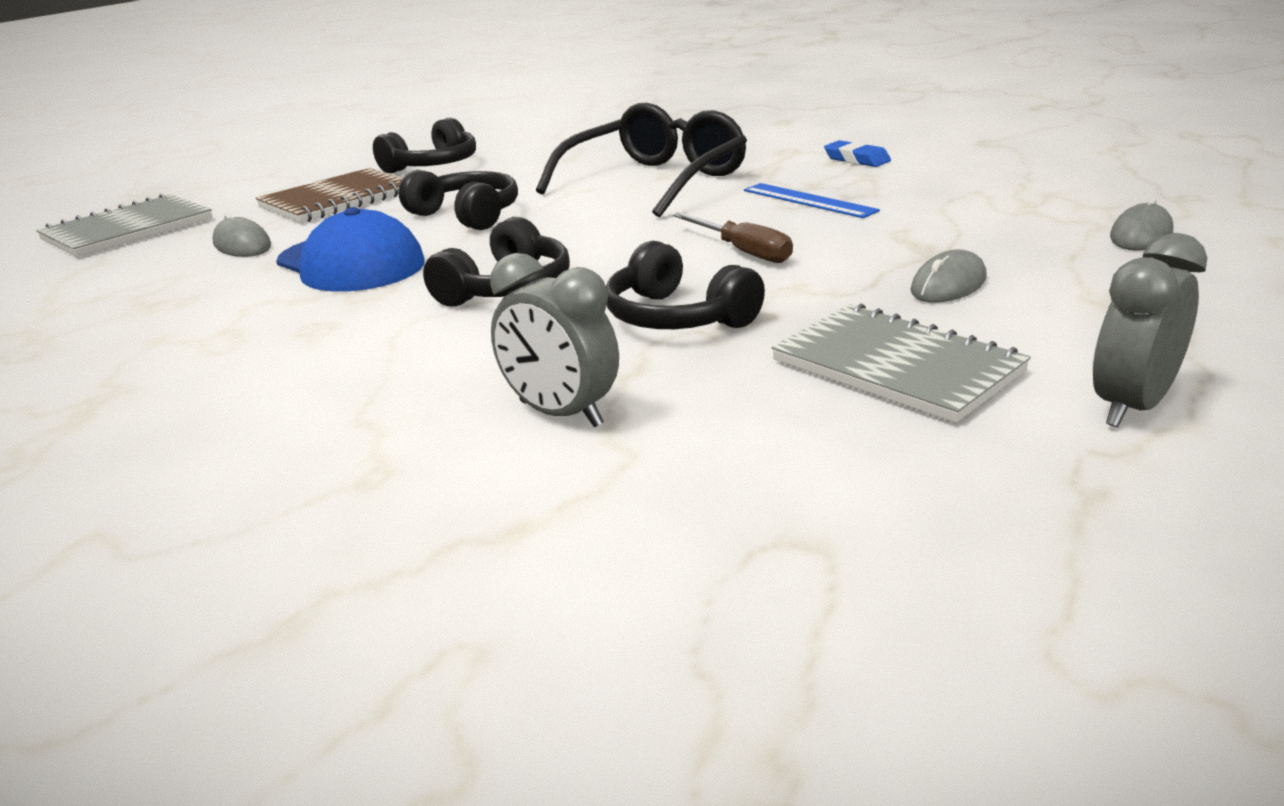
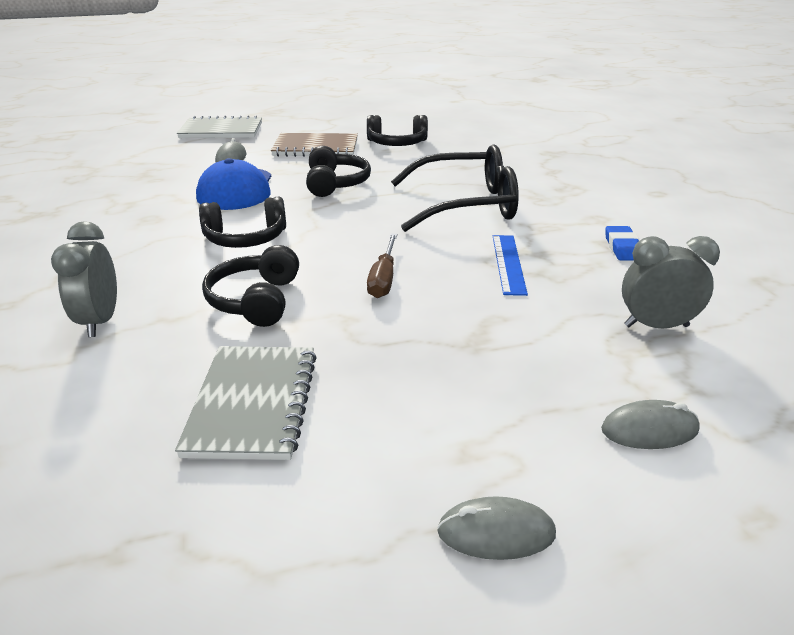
camera: 45 degrees right, 5 degrees up
grey mouse [910,249,987,302] -> grey mouse moved to [437,496,556,560]
grey clock [1093,233,1207,427] -> grey clock moved to [622,236,720,328]

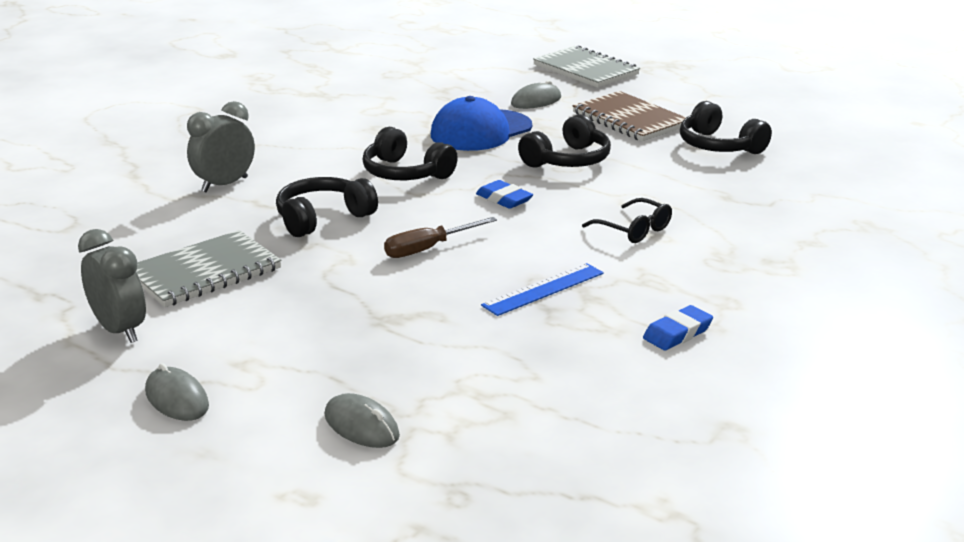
camera: 50 degrees right, 5 degrees down
black glasses [391,144,519,232] -> black glasses [582,198,672,243], size x0.47
grey clock [622,236,720,328] -> grey clock moved to [78,229,146,343]
none -> blue eraser [476,180,533,209]

